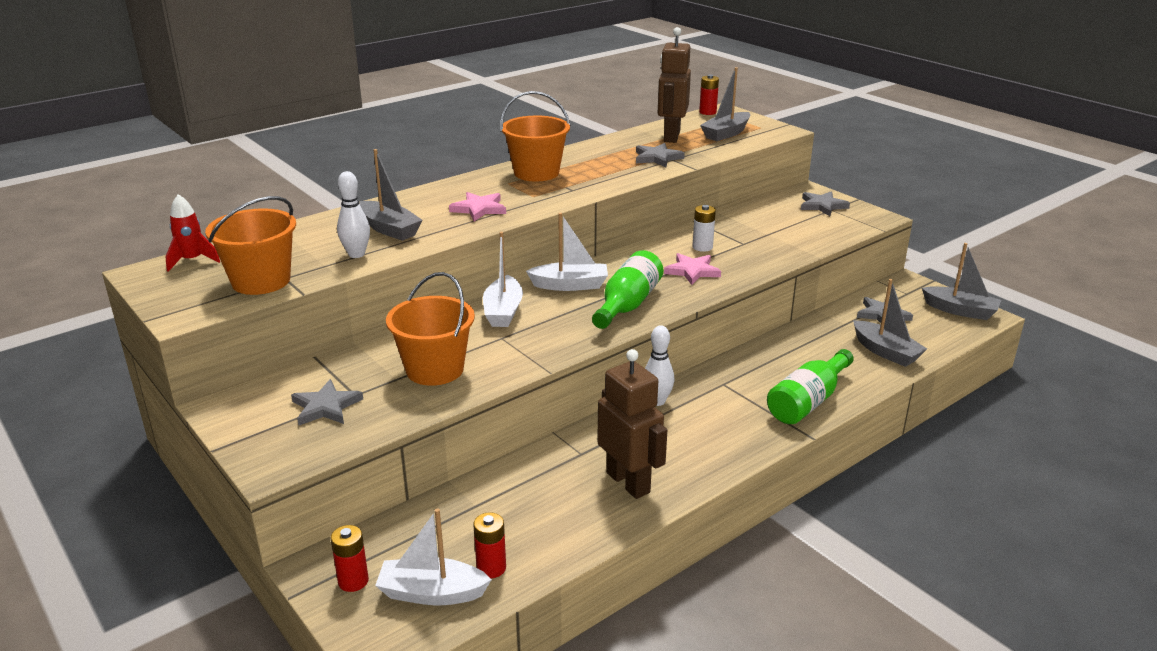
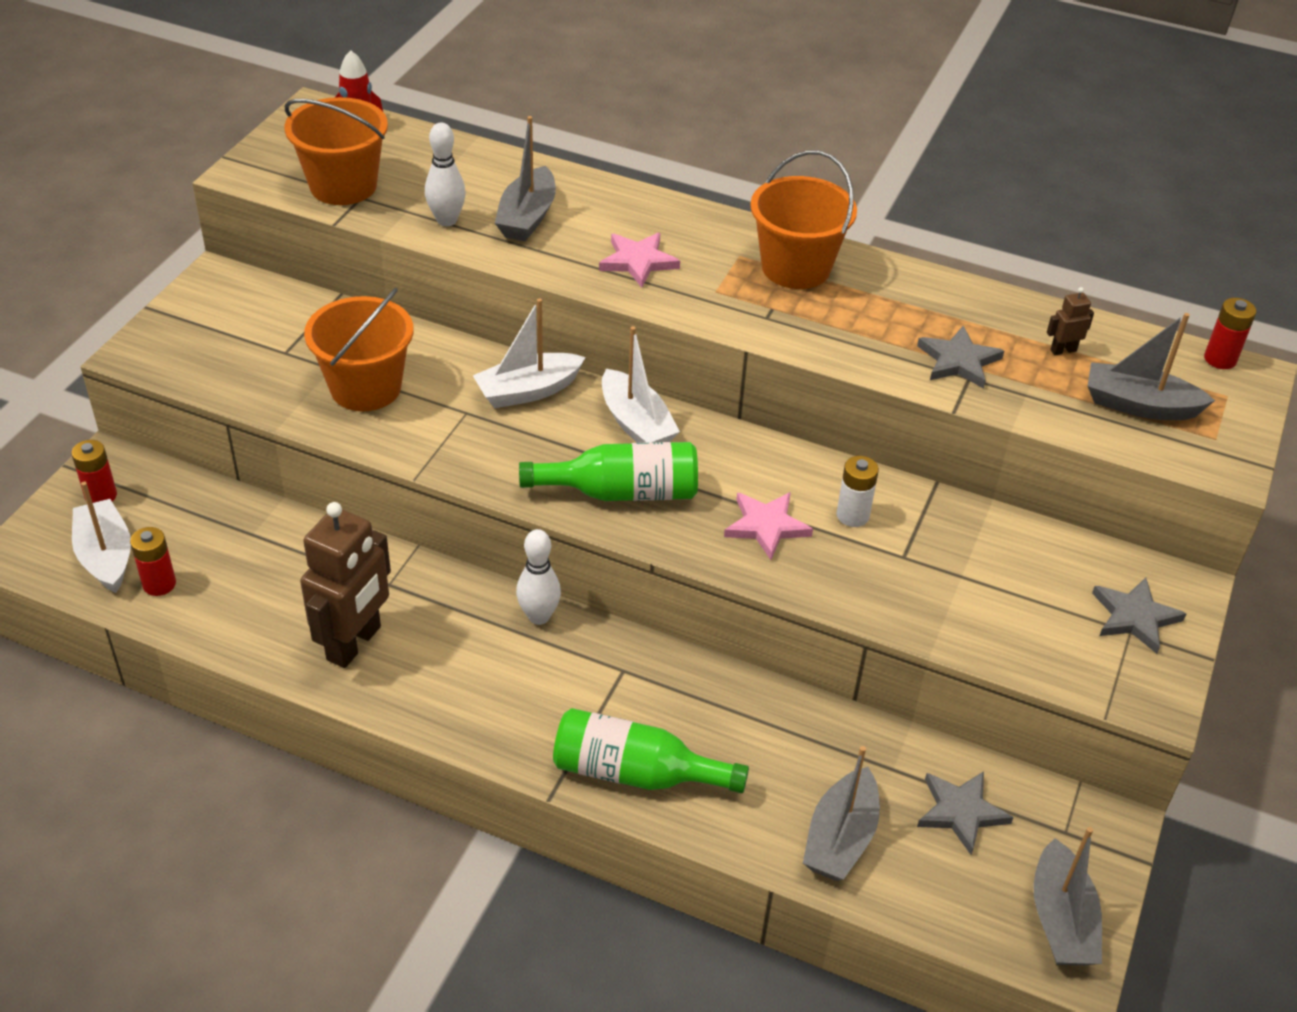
camera: 60 degrees right, 15 degrees up
grey star [291,379,363,426] -> none
brown robot [658,27,691,143] -> brown robot [1047,287,1094,355], size x0.42

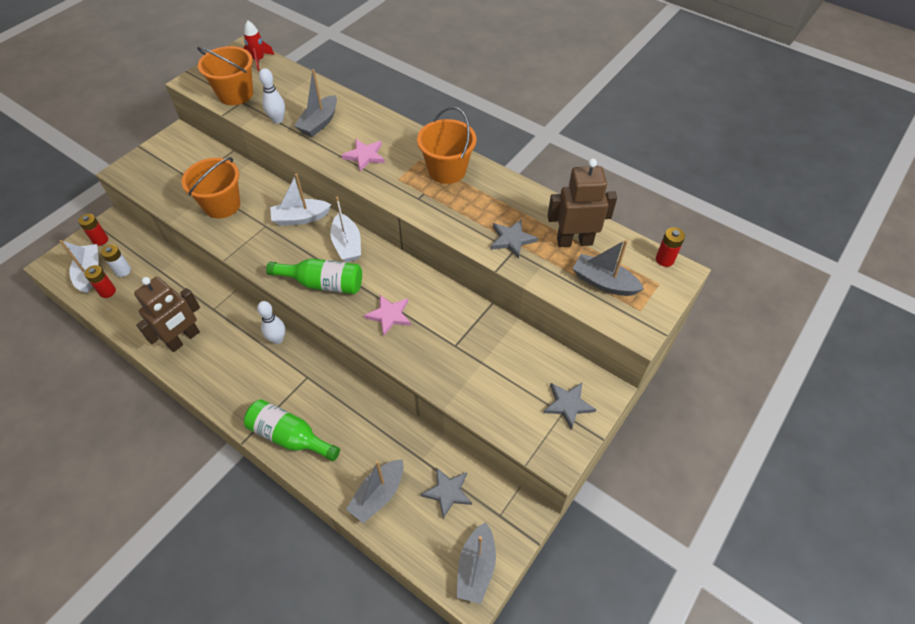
camera: 15 degrees right, 10 degrees up
white battery [836,456,879,527] -> white battery moved to [101,244,131,277]
brown robot [1047,287,1094,355] -> brown robot [547,158,617,247], size x2.40

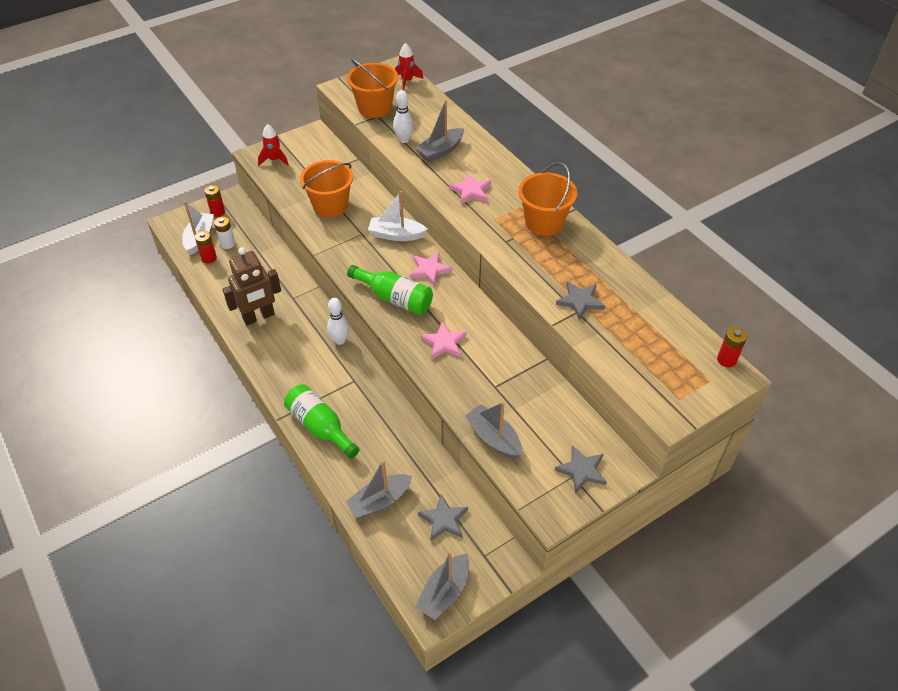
camera: 20 degrees right, 5 degrees down
white boat [330,196,361,262] -> pink star [410,252,453,286]
brown robot [547,158,617,247] -> none
grey boat [572,239,644,296] -> grey boat moved to [465,402,522,459]
none -> red rocket [258,124,289,166]

